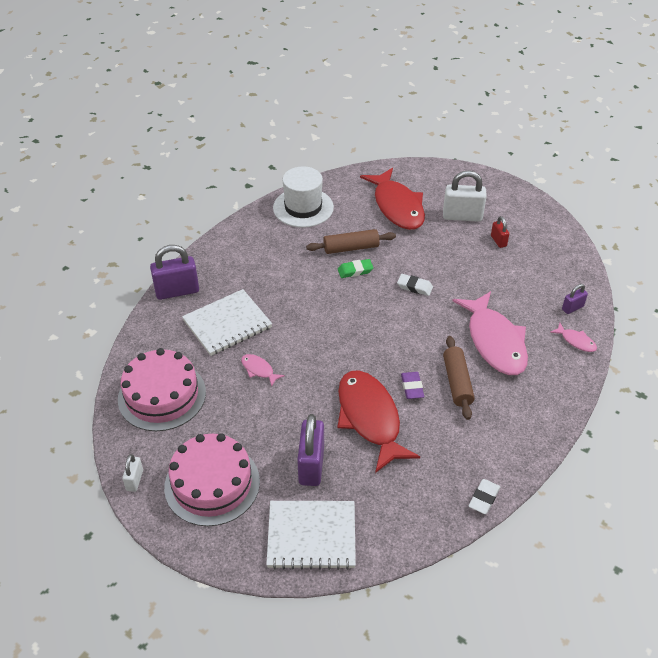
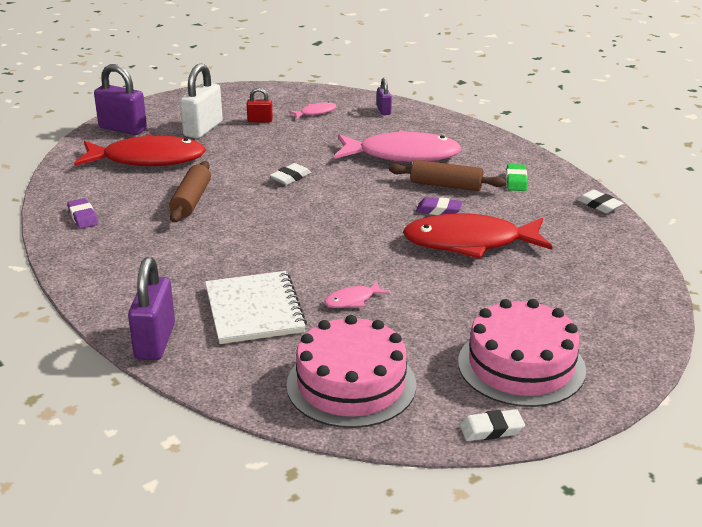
camera: 70 degrees left, 15 degrees down
white padlock [122,454,143,492] -> white eraser [460,409,525,441]
white notebook [266,501,356,570] -> none
white hat [273,166,334,228] -> purple eraser [67,198,98,229]
purple padlock [297,414,324,486] -> purple padlock moved to [94,64,147,135]
green eraser [338,259,373,278] -> green eraser moved to [506,164,527,191]
pink fish [550,323,597,352] -> pink fish moved to [289,102,337,119]

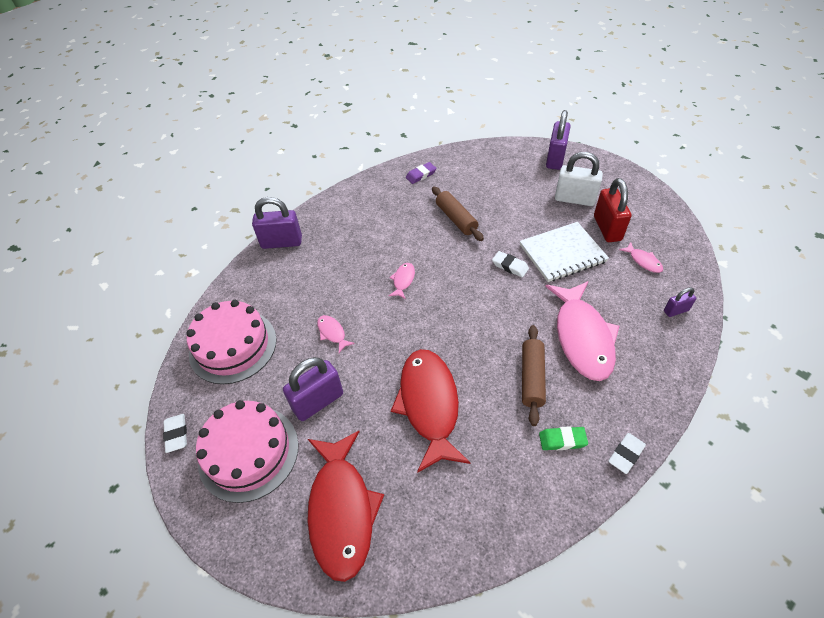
camera: 85 degrees right, 20 degrees up
red fish [74,134,206,166] -> red fish moved to [307,431,384,582]
brown rolling pin [169,161,211,223] -> brown rolling pin turned 60 degrees clockwise [432,186,484,241]
white notebook [205,271,307,344] -> white notebook moved to [520,222,609,282]
red padlock [247,88,273,122] -> red padlock [594,178,631,242], size x1.91
purple eraser [416,197,463,215] -> none
white eraser [577,190,624,213] -> white eraser moved to [608,433,646,474]
none -> purple padlock [283,357,343,421]
none -> pink fish [389,263,415,299]

